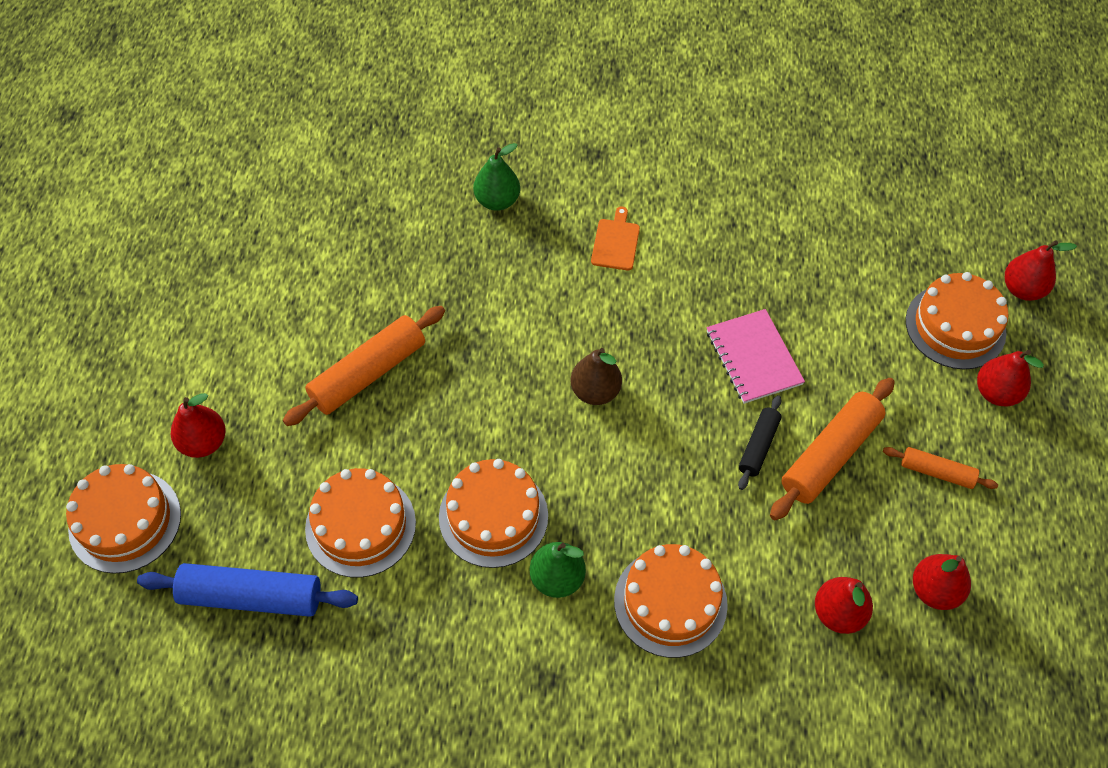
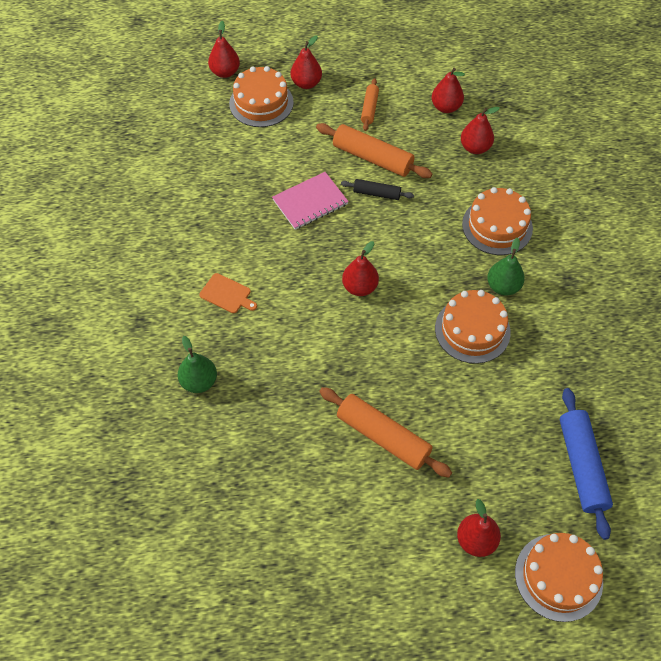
camera: 100 degrees left, 0 degrees up
orange cake [305,468,416,578] -> none
brown pear [571,348,622,405] -> red pear [342,241,379,296]
orange cutting board [591,207,640,271] -> orange cutting board turned 150 degrees counterclockwise [199,273,257,313]

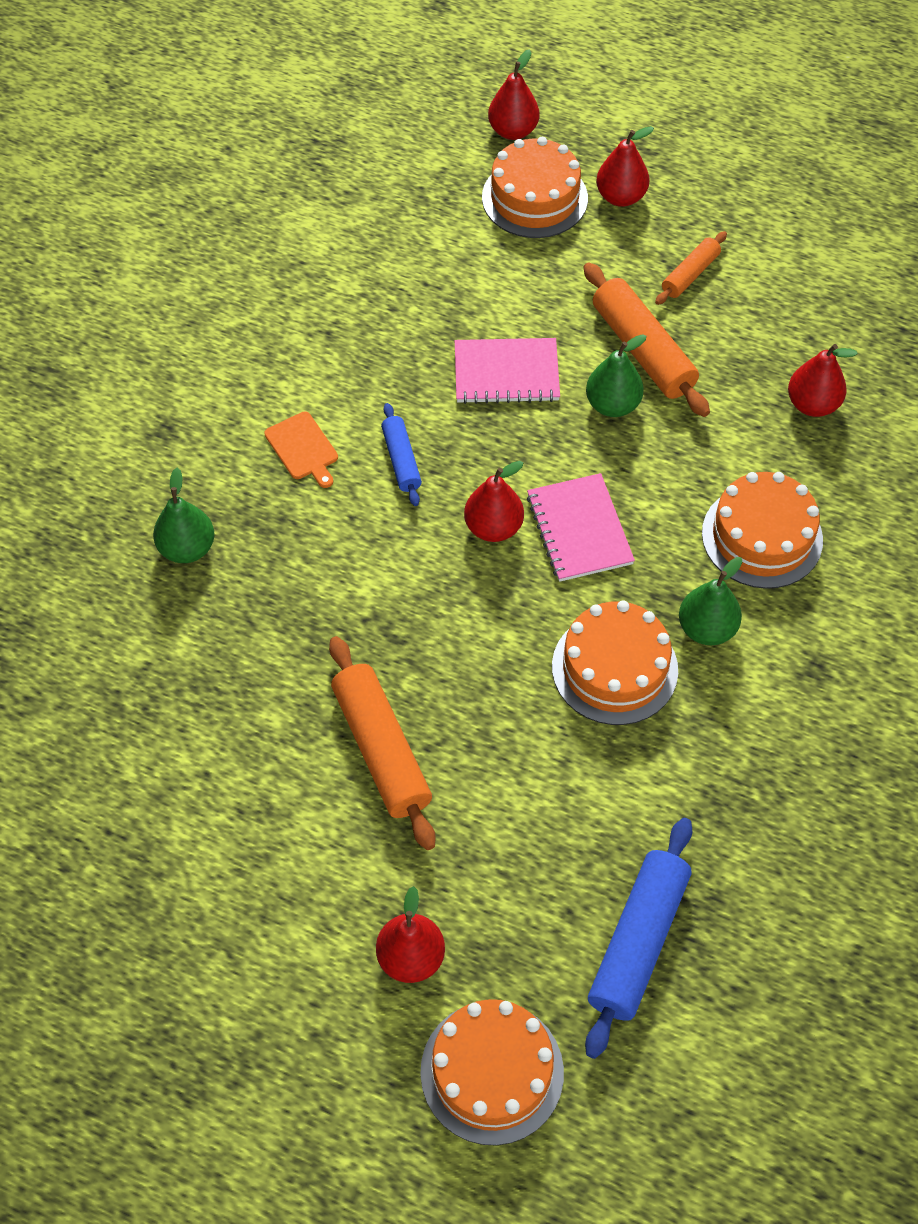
camera: 30 degrees right, 0 degrees up
black rolling pin [341,179,414,200] -> green pear [586,334,646,417]
red pear [432,68,465,113] -> none
none -> blue rolling pin [381,403,422,506]
none -> pink notebook [527,473,635,582]

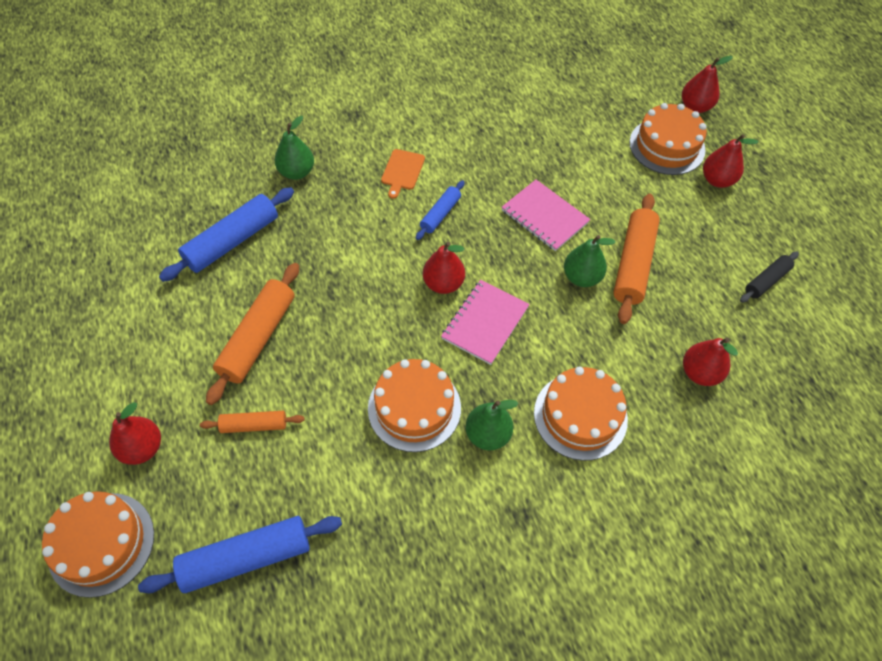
camera: 45 degrees right, 0 degrees up
orange rolling pin [655,231,727,305] -> orange rolling pin moved to [200,411,304,433]
none -> blue rolling pin [159,187,294,282]
none -> black rolling pin [740,252,799,303]

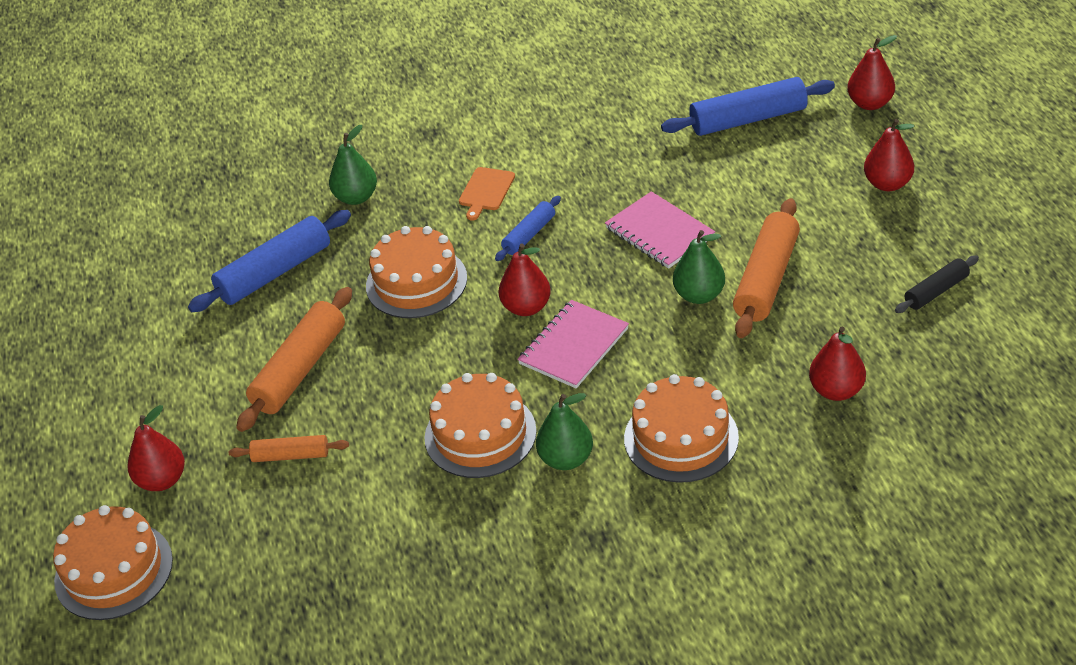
camera: 10 degrees right, 15 degrees down
blue rolling pin [138,516,342,593] -> blue rolling pin moved to [661,77,835,136]
orange cake [629,103,707,175] -> orange cake moved to [366,226,467,318]

